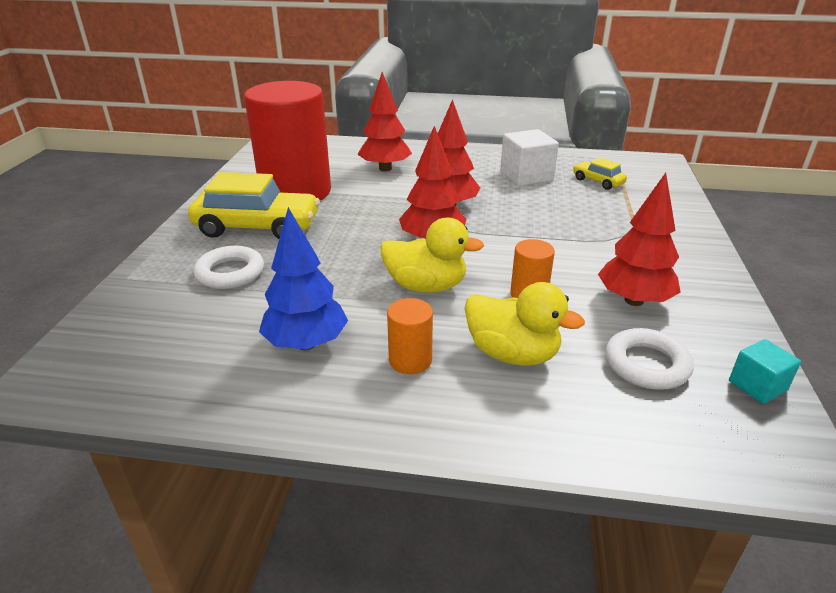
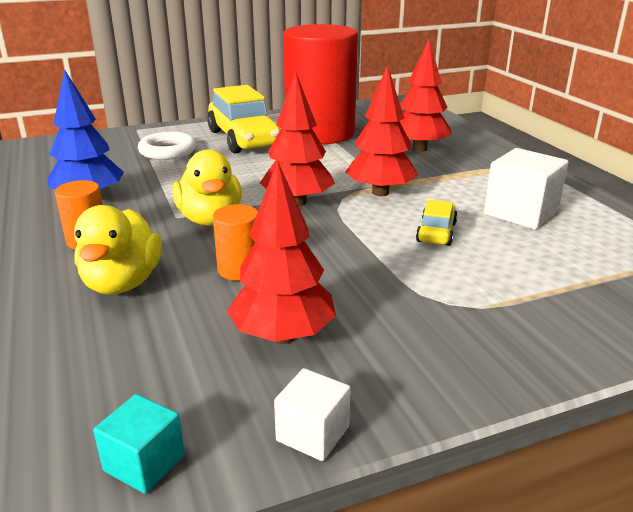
camera: 60 degrees right, 5 degrees down
yellow car [573,158,627,190] -> yellow car moved to [416,200,458,246]
white ring [605,328,694,390] -> none
none -> white cube [274,368,351,461]

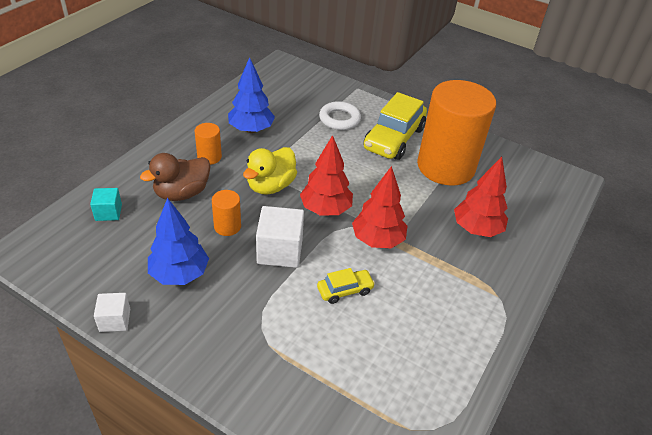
camera: 50 degrees right, 15 degrees up
yellow duck [74,205,162,295] -> brown duck [140,153,211,201]
turquoise cube [93,394,185,494] -> turquoise cube moved to [90,188,122,221]
red tree [227,160,336,344] -> blue tree [148,198,209,285]
red cylinder [283,24,358,144] -> orange cylinder [417,80,496,186]
white cube [484,148,568,230] -> white cube moved to [256,206,304,268]

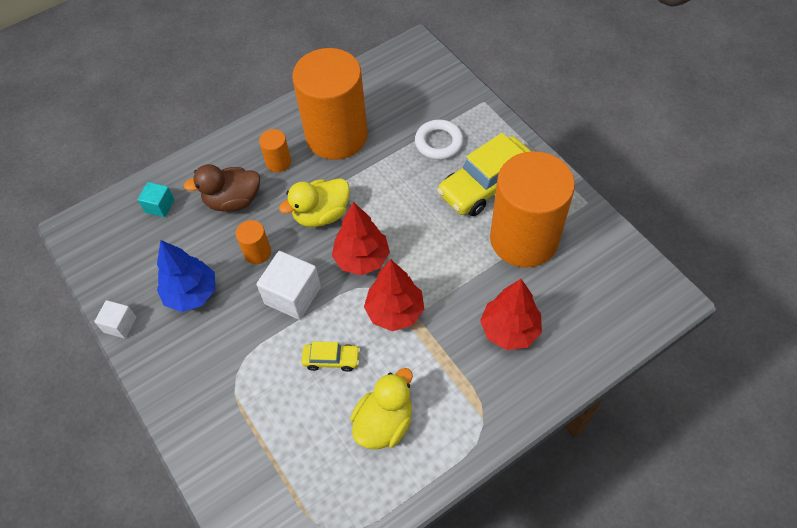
camera: 30 degrees right, 15 degrees up
blue tree [228,57,275,133] -> orange cylinder [292,48,368,160]
none -> yellow duck [350,368,413,449]

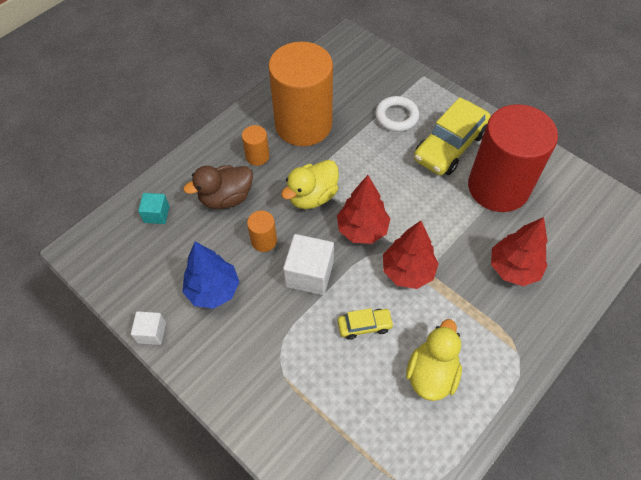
camera: 15 degrees left, 0 degrees up
orange cylinder [490,151,575,268] -> red cylinder [468,104,558,212]

